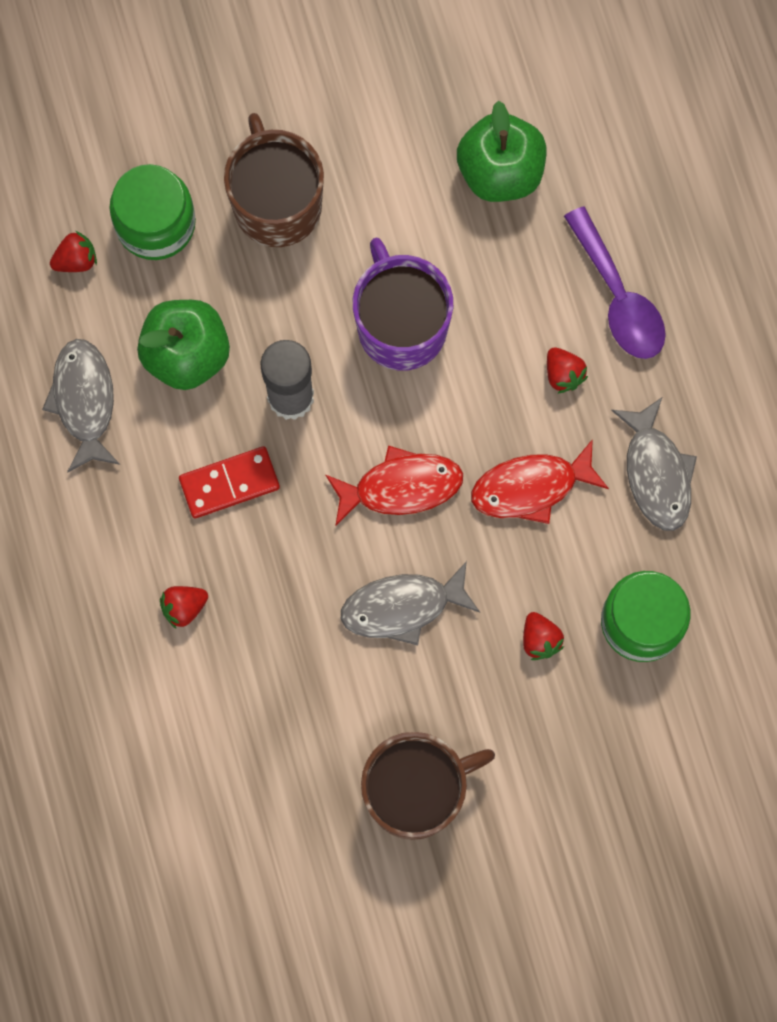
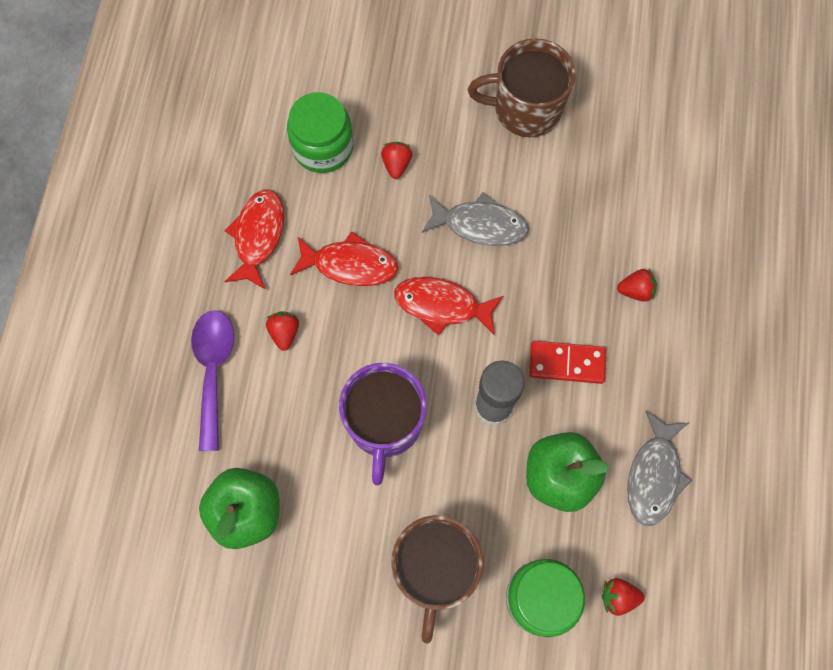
camera: 155 degrees left, 5 degrees down
grey fish [611,398,697,531] -> red fish [224,189,284,289]

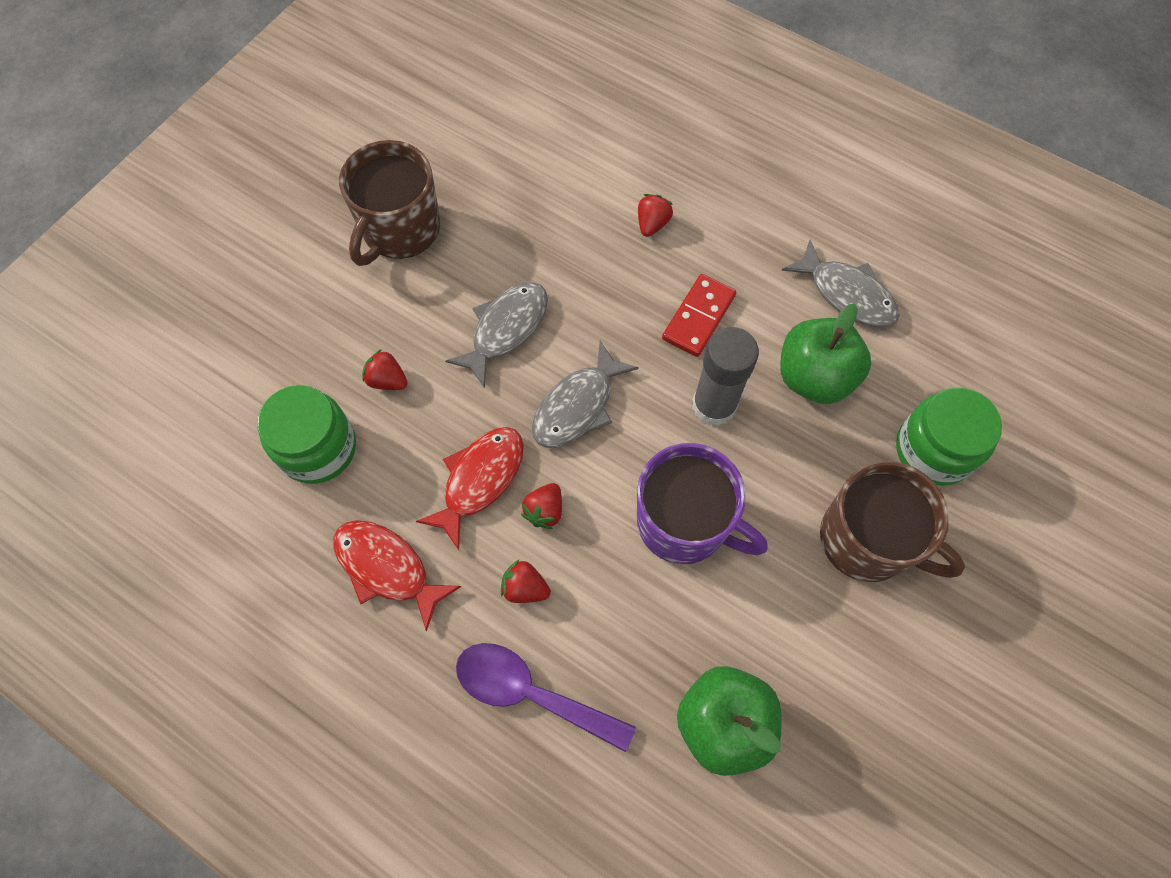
camera: 65 degrees left, 5 degrees down
red fish [394,277,503,336] -> grey fish [532,341,639,448]
red strawberry [602,578,645,616] -> red strawberry moved to [521,483,562,529]

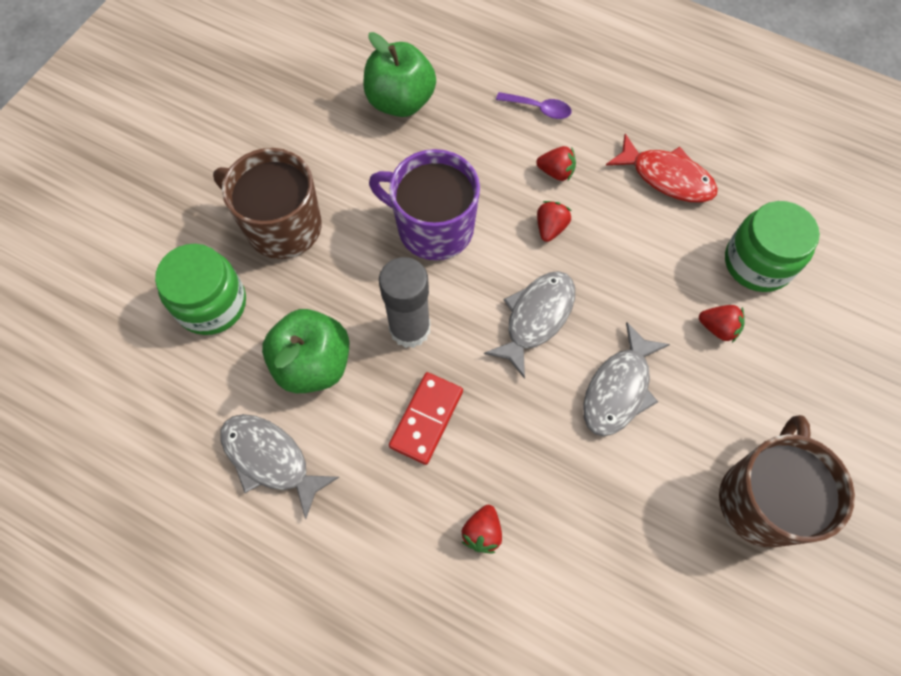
camera: 175 degrees right, 0 degrees up
red fish [416,427,524,550] -> none
purple spoon [456,643,636,752] -> purple spoon [496,92,572,119], size x0.56

